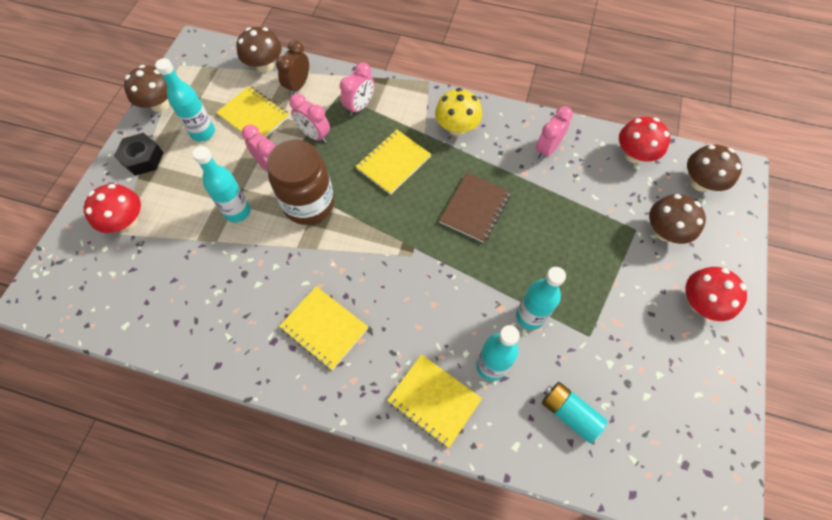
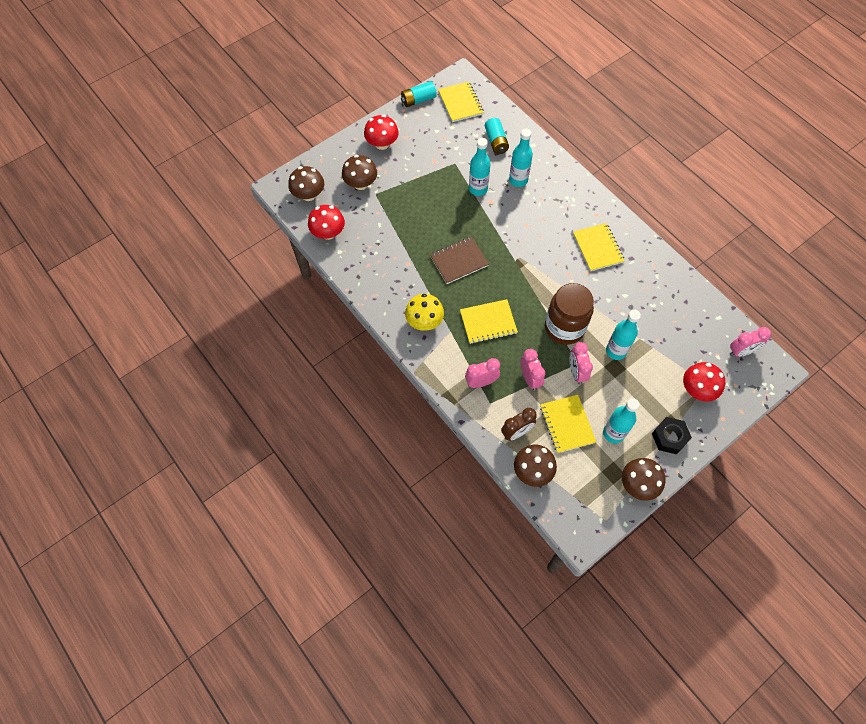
camera: 145 degrees left, 0 degrees up
yellow notebook [387,354,482,448] -> yellow notebook moved to [438,82,484,122]
pink clock [536,106,573,160] -> pink clock moved to [730,327,771,357]
none -> turquoise battery [401,81,437,107]

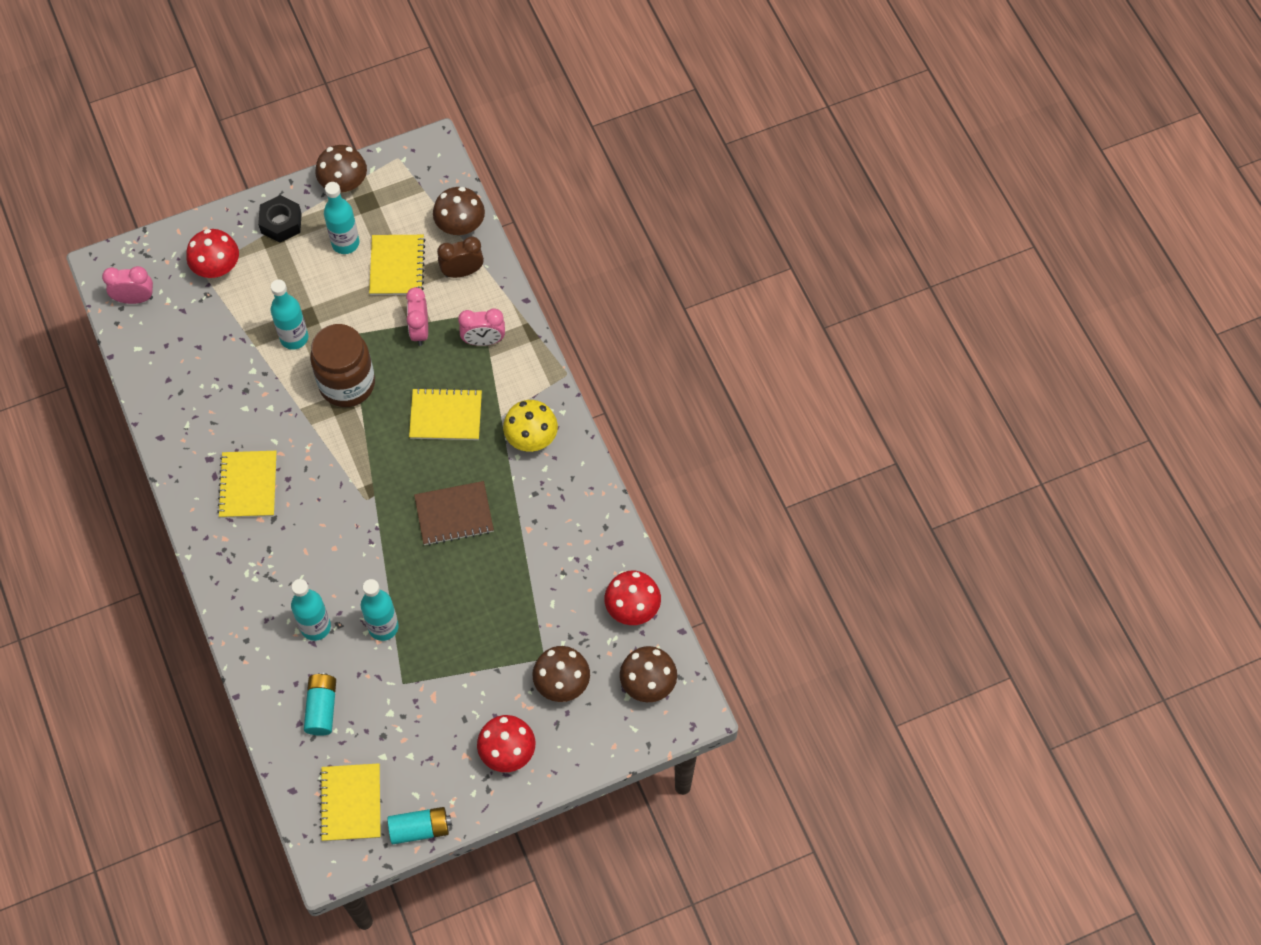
camera: 165 degrees left, 0 degrees up
pink clock [570,342,593,385] -> none

